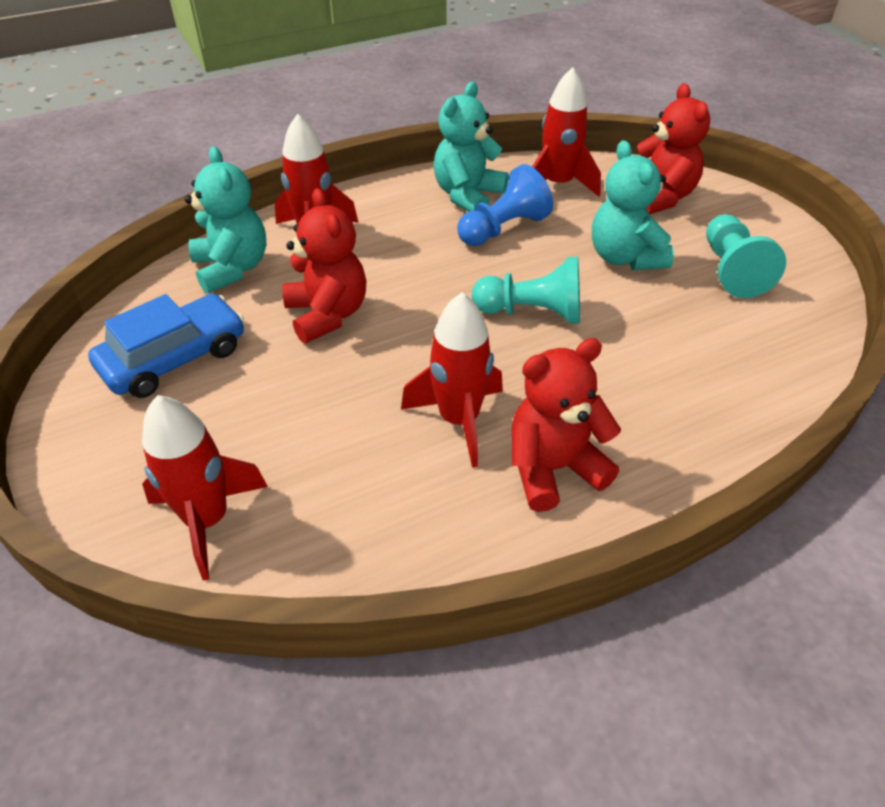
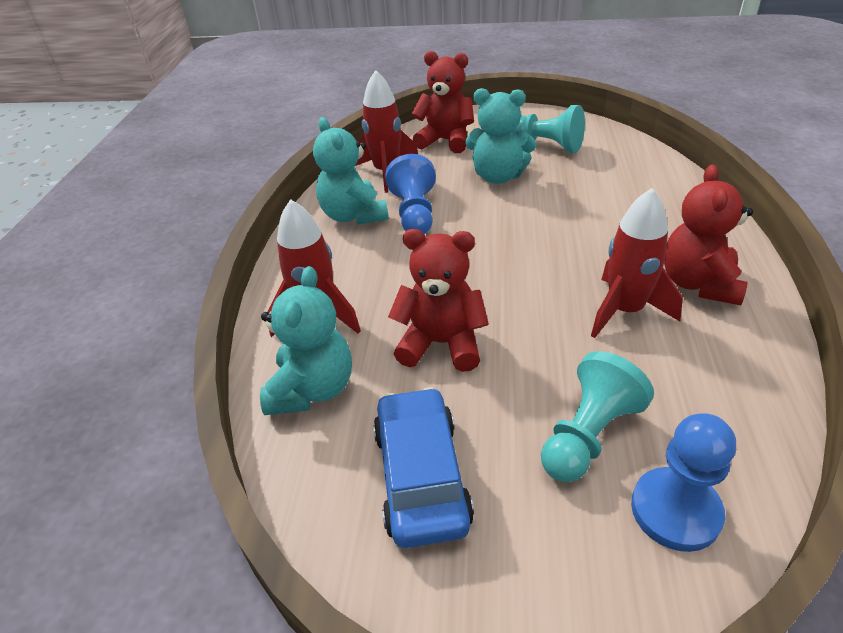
camera: 55 degrees left, 5 degrees down
red rocket [142,395,268,580] -> blue pawn [631,413,736,552]
turquoise teddy bear [185,146,266,293] -> turquoise teddy bear turned 90 degrees clockwise [260,266,352,415]
turquoise pawn [472,256,580,324] -> turquoise pawn moved to [541,351,654,482]

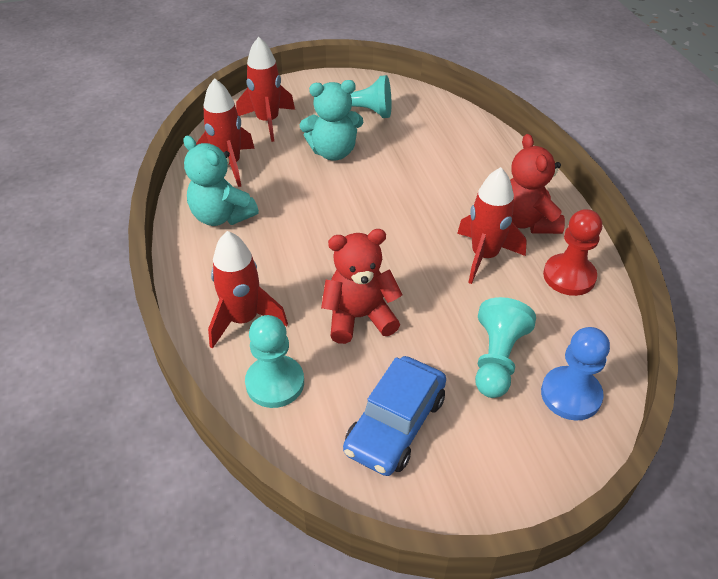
camera: 25 degrees left, 5 degrees up
turquoise teddy bear [260,266,352,415] -> turquoise pawn [245,315,304,408]
blue car [373,387,474,548] -> blue car turned 120 degrees counterclockwise [343,356,446,476]
blue pawn [385,154,436,234] -> none
red teddy bear [411,51,474,153] -> red rocket [236,37,295,142]
none -> red pawn [543,209,602,296]

